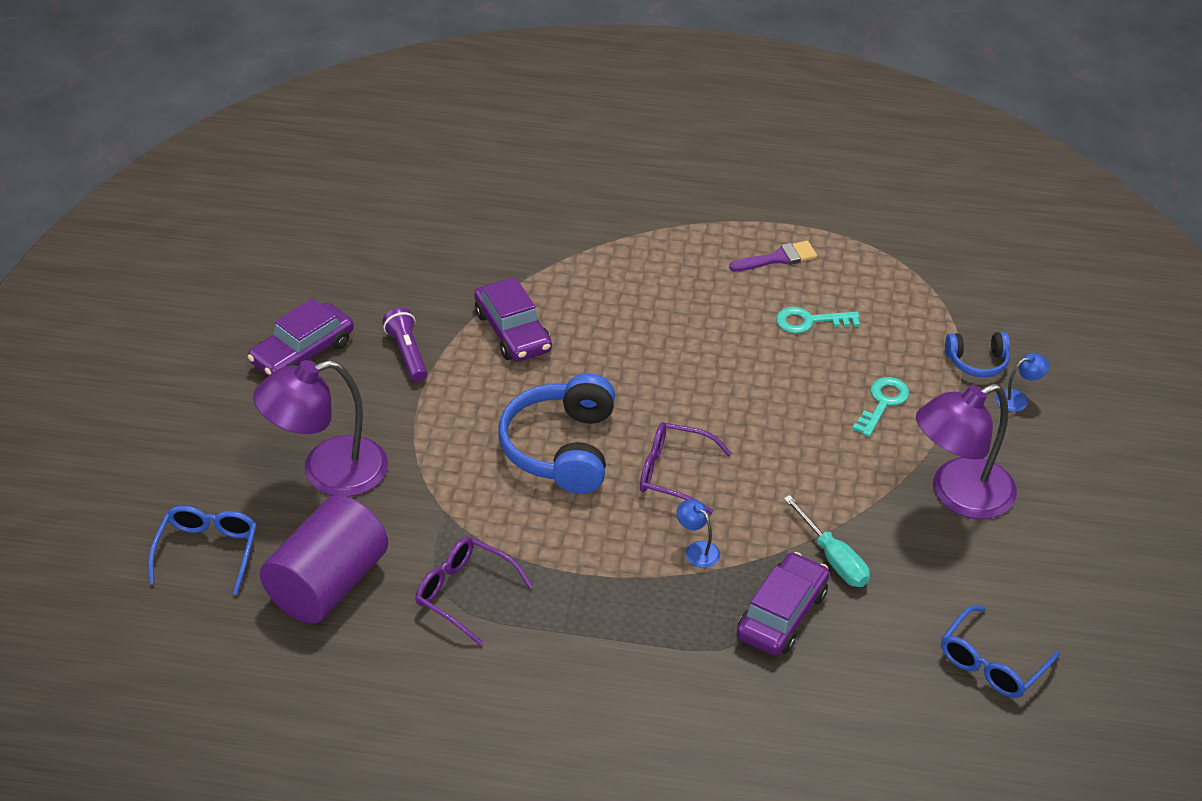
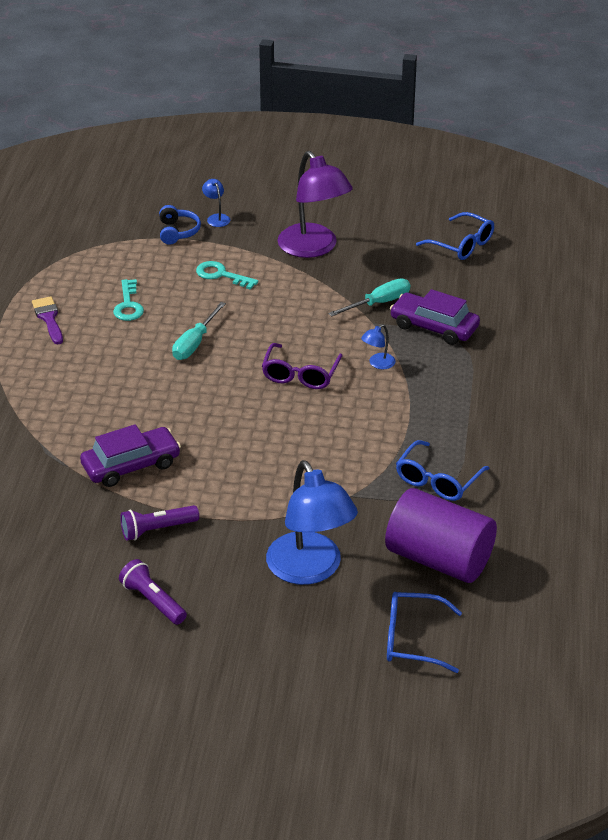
camera: 90 degrees left, 5 degrees down
purple car [248,298,354,376] -> purple flashlight [119,559,187,625]
purple lamp [253,360,388,497] -> blue lamp [266,460,358,585]
purple glasses [416,537,533,645] -> blue glasses [396,440,489,501]
blue headphones [498,373,615,494] -> none
none -> turquoise screwdriver [172,302,226,360]

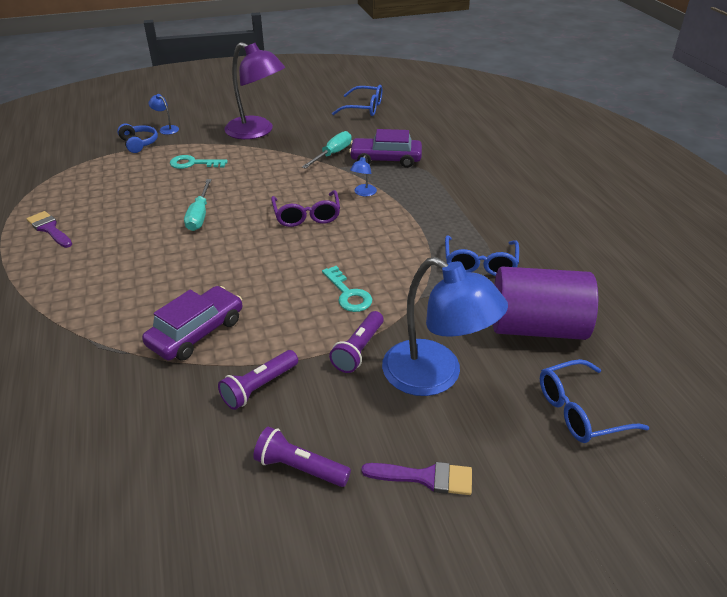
camera: 25 degrees left, 0 degrees up
turquoise key [113,279,144,321] -> turquoise key moved to [322,266,372,312]
none -> purple flashlight [329,311,384,373]
none -> purple brush [361,462,472,495]

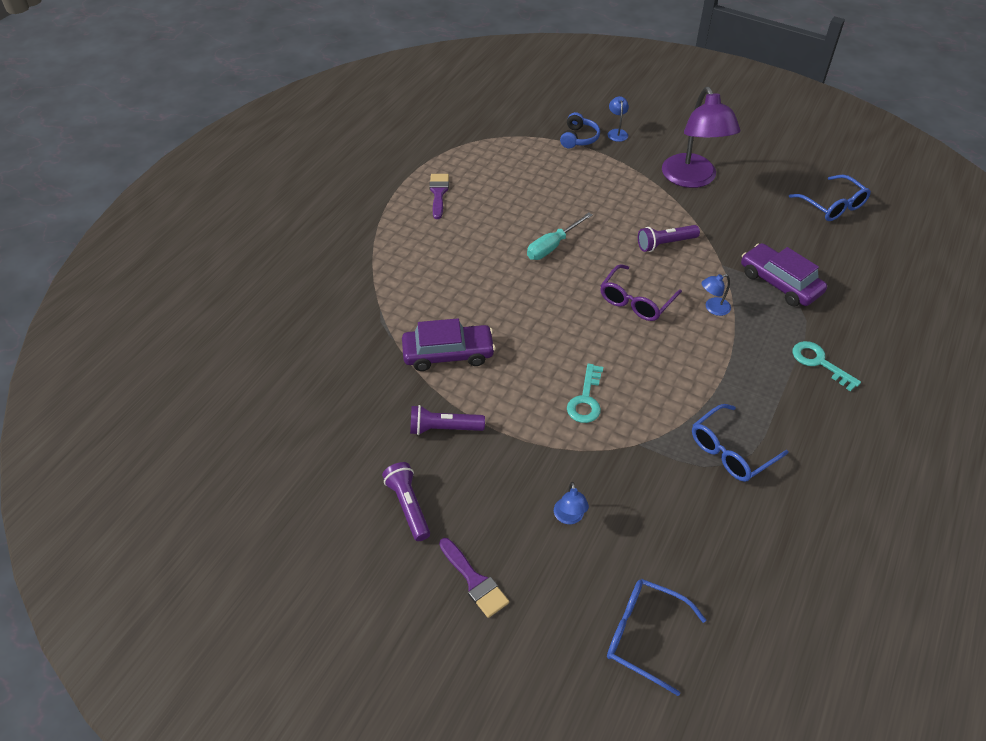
camera: 45 degrees right, 10 degrees up
turquoise key [170,155,228,169] -> turquoise key moved to [792,341,861,391]
turquoise screwdriver [302,131,352,169] -> none
purple flashlight [329,311,384,373] -> purple flashlight moved to [638,225,700,252]
blue lamp [382,257,508,396] -> blue lamp [554,482,589,524], size x0.40
purple cylinder [493,266,598,340] -> none

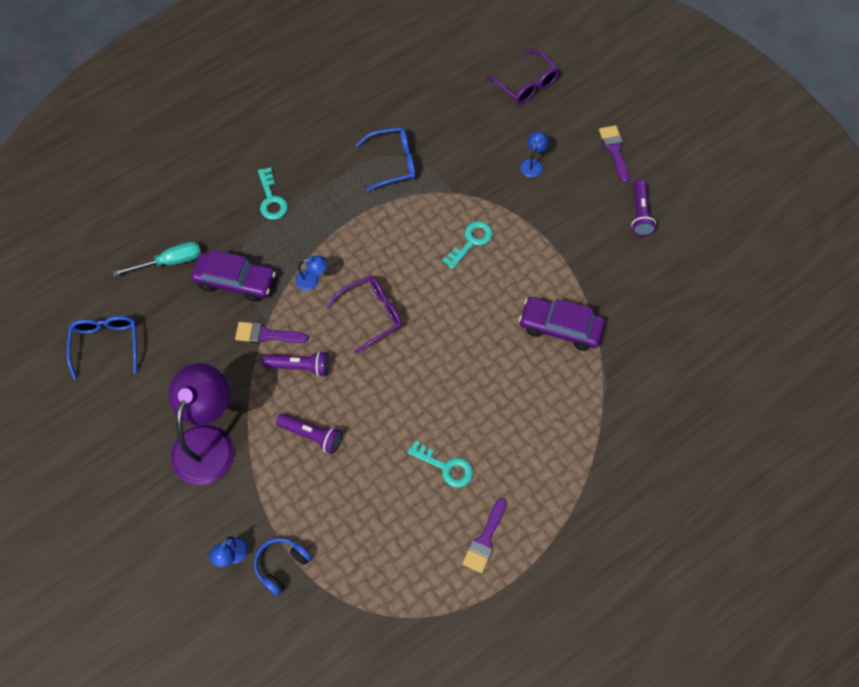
camera: 155 degrees left, 15 degrees up
purple flashlight [410,405,485,435] -> purple flashlight moved to [276,413,342,454]
turquoise screwdriver [527,213,593,260] -> turquoise screwdriver moved to [113,242,201,276]
blue glasses [607,579,706,696] -> purple glasses [486,49,559,104]
purple car [741,243,827,306] -> purple car turned 60 degrees counterclockwise [191,250,276,302]
none -> purple brush [235,322,309,343]
none -> turquoise key [408,440,473,487]

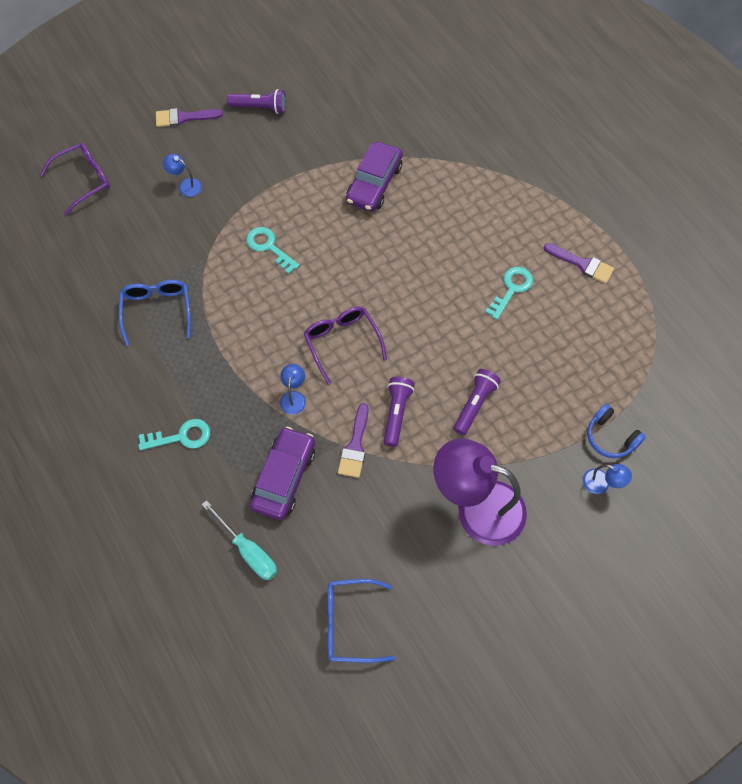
camera: 85 degrees left, 0 degrees up
turquoise screwdriver [113,242,201,276] -> turquoise screwdriver turned 150 degrees clockwise [202,500,277,580]

